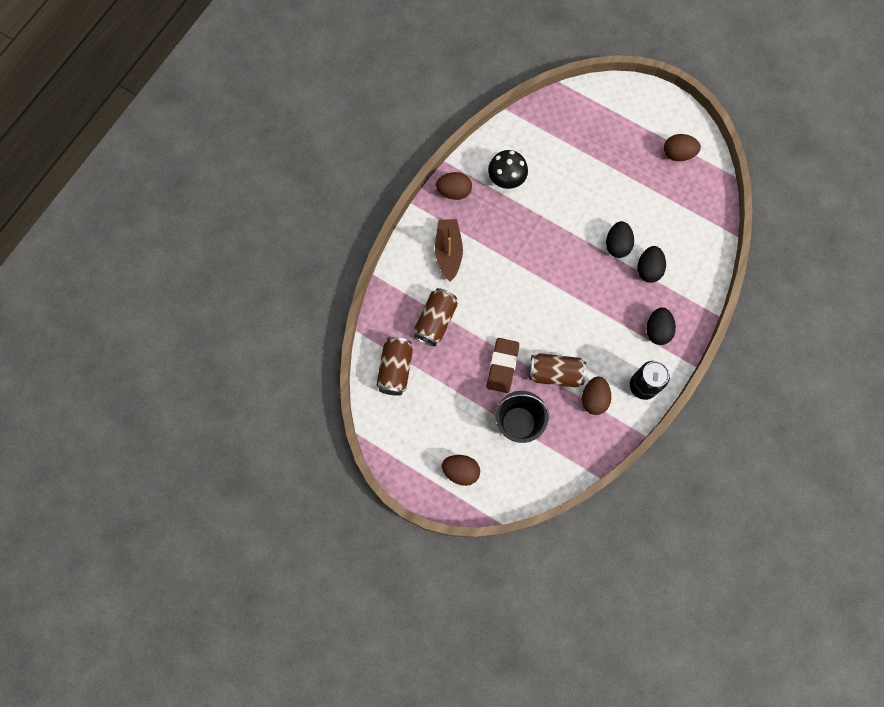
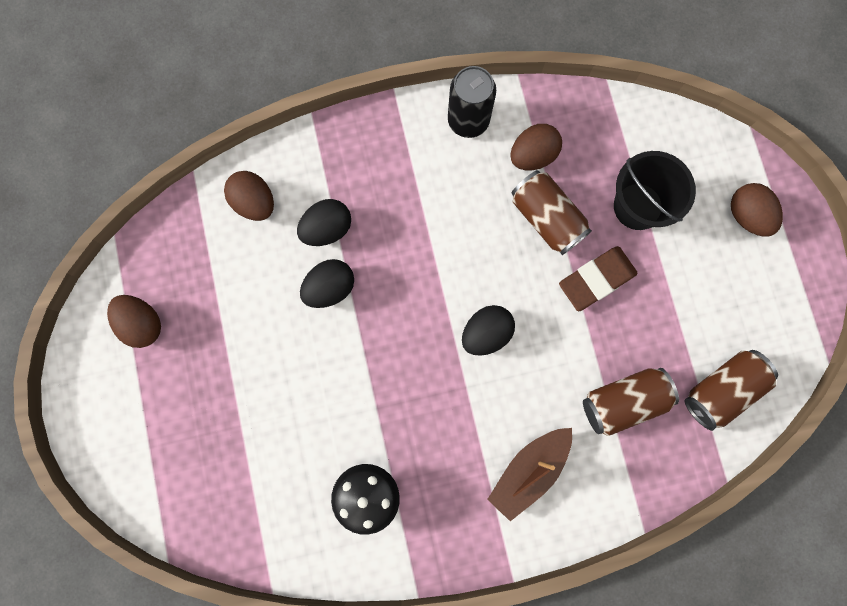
camera: 135 degrees left, 5 degrees up
brown egg [436,172,472,200] -> brown egg moved to [224,171,274,221]
black egg [646,307,676,345] -> black egg moved to [462,305,515,356]

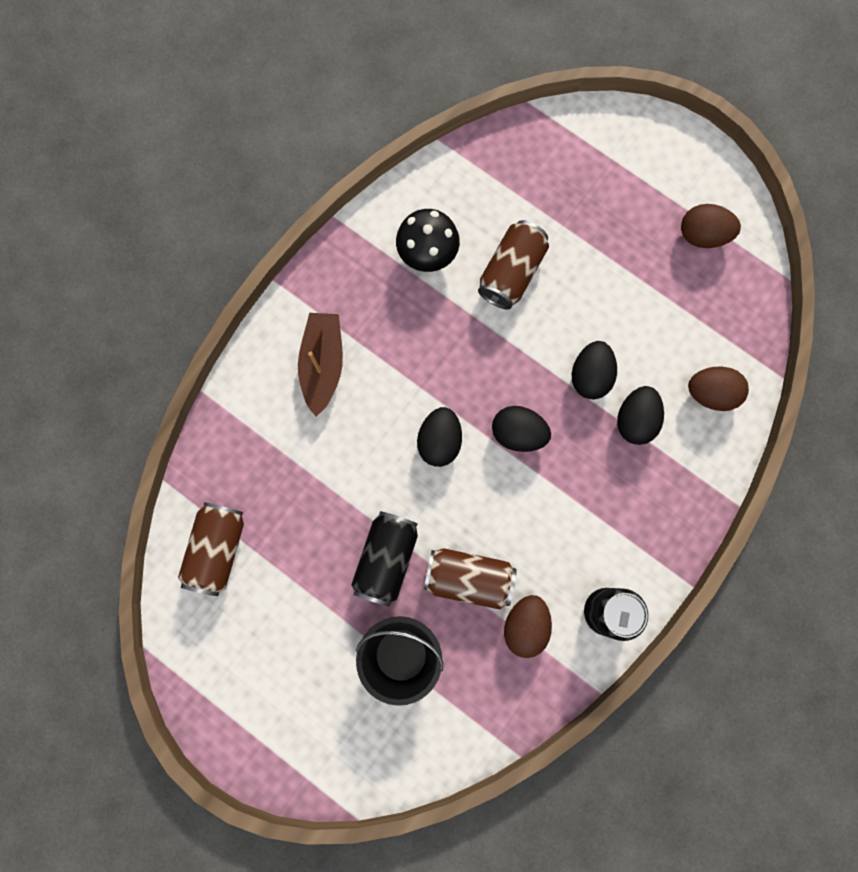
camera: 140 degrees right, 0 degrees up
brown eraser [559,246,638,311] -> black can [351,511,418,607]
brown can [583,368,679,436] -> brown can moved to [478,220,549,310]
brown egg [731,183,783,237] -> none
none -> black egg [492,406,551,452]

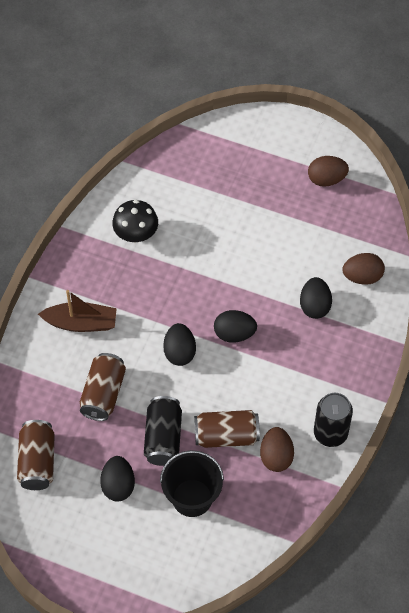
camera: 15 degrees left, 20 degrees down
brown boat [298,313,343,416] -> brown boat turned 105 degrees clockwise [38,290,117,332]
brown can [478,220,549,310] -> brown can moved to [80,353,126,421]
black egg [572,341,617,399] -> black egg moved to [100,456,135,501]

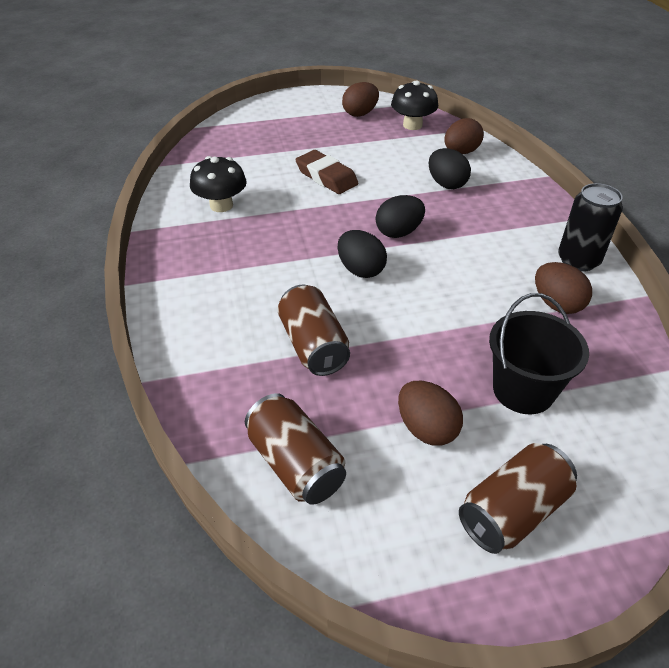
camera: 35 degrees left, 15 degrees down
brown boat [38,290,117,332] -> none
black egg [100,456,135,501] -> brown egg [398,381,463,446]
black can [144,396,182,466] -> none
brown can [194,410,260,448] -> brown can moved to [459,443,577,554]
none -> brown eraser [295,150,359,194]
none -> black mushroom [391,80,438,130]

